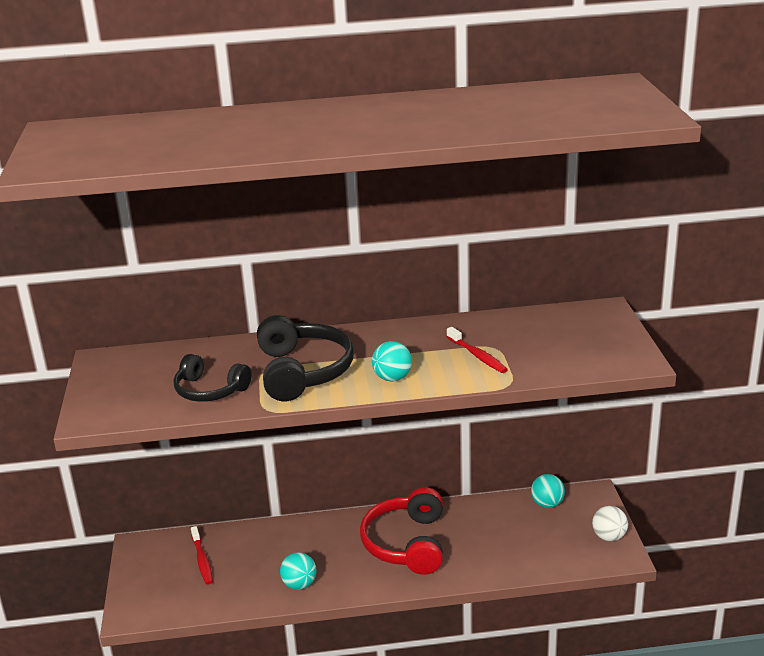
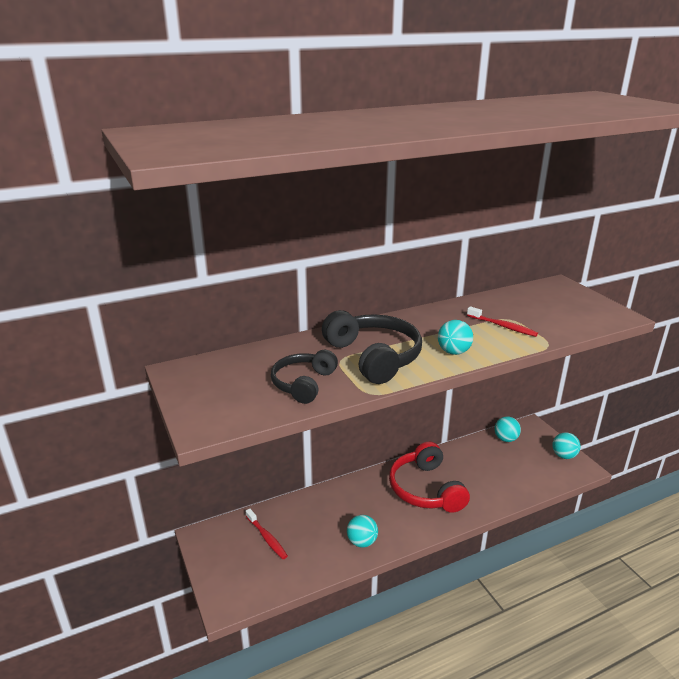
camera: 20 degrees left, 0 degrees up
black headphones [174,354,252,402] -> black headphones turned 105 degrees clockwise [271,350,338,404]
white ball [592,506,628,541] -> turquoise ball [552,432,581,459]

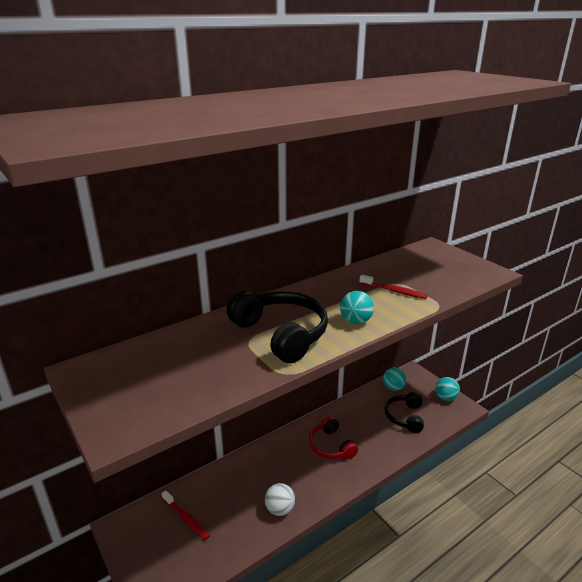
camera: 10 degrees left, 0 degrees up
black headphones [271,350,338,404] -> black headphones moved to [385,392,424,433]
turquoise ball [347,515,378,548] -> white ball [265,483,295,516]
red headphones [389,442,470,513] -> red headphones [309,416,358,459], size x0.64

